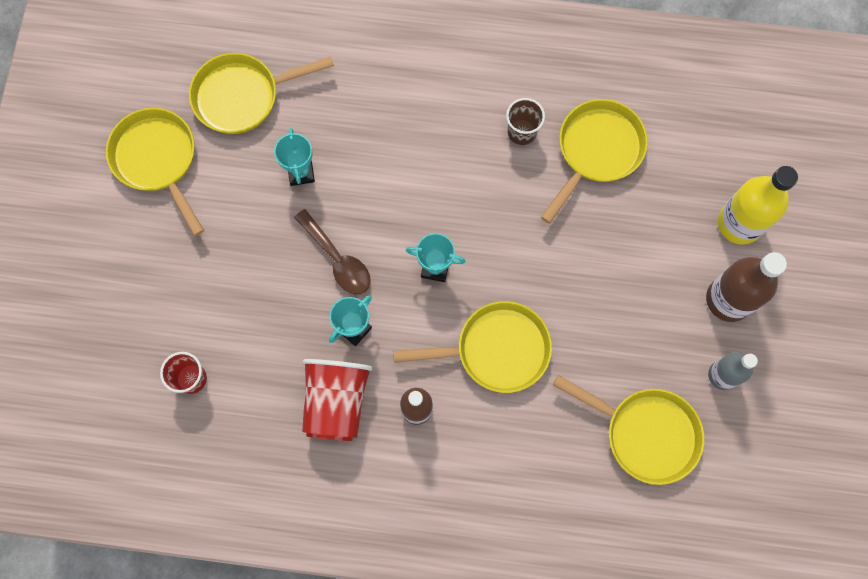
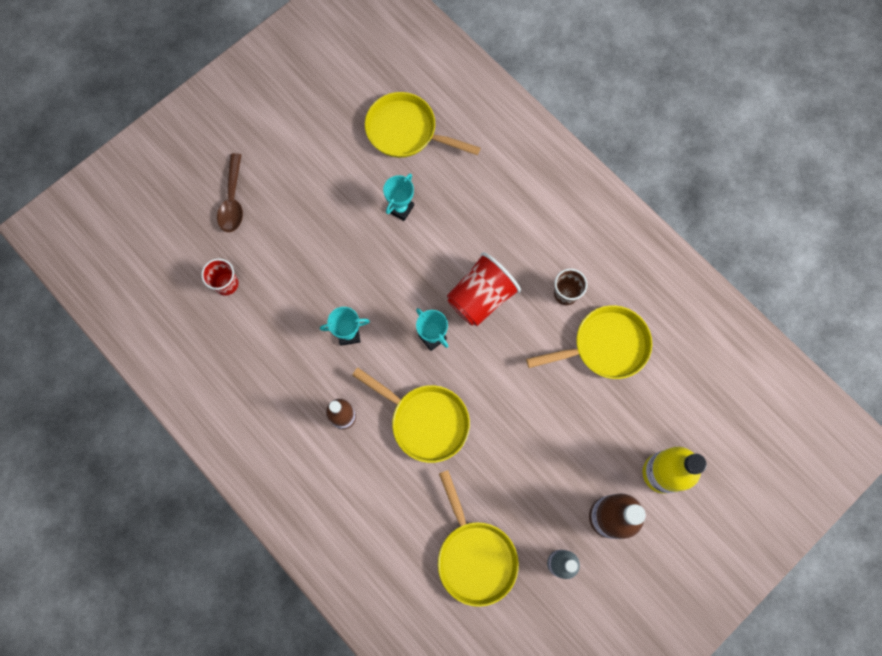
camera: 40 degrees right, 0 degrees up
yellow pan [106,108,204,236] -> none
brown spoon [294,209,371,294] -> brown spoon moved to [217,153,243,232]
red cup [302,359,372,441] -> red cup moved to [447,252,521,326]

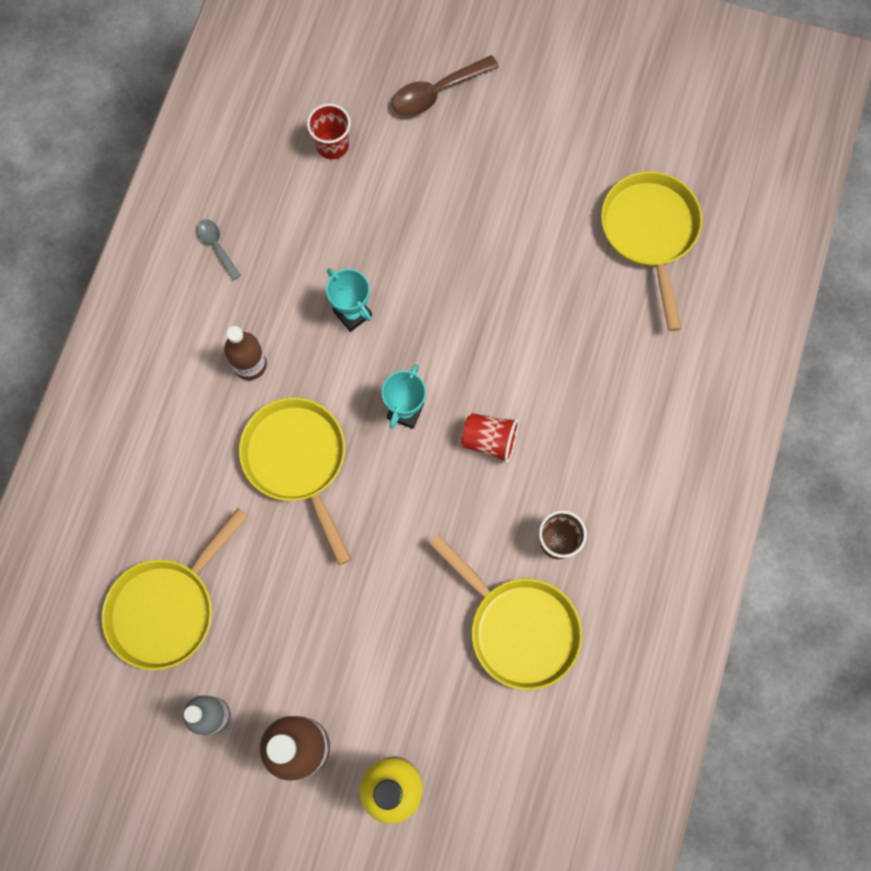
camera: 60 degrees right, 0 degrees up
yellow pan [352,367,470,463] -> yellow pan turned 150 degrees clockwise [239,398,351,565]
turquoise trophy [383,173,414,221] -> none
red cup [447,252,521,326] -> red cup [462,413,519,463], size x0.59
none -> grey spoon [197,219,241,280]

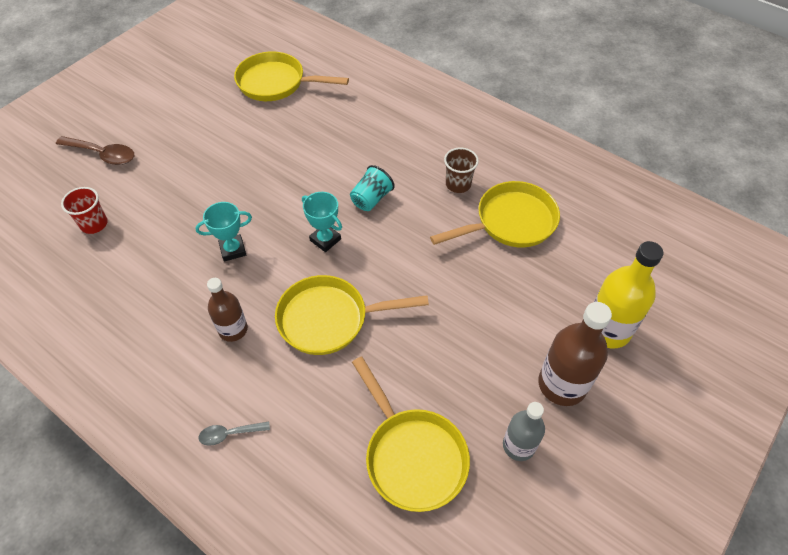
camera: 70 degrees left, 20 degrees down
grey spoon [197,219,241,280] -> grey spoon moved to [198,421,270,446]
brown spoon [392,55,499,116] -> brown spoon turned 60 degrees counterclockwise [56,136,134,165]
red cup [462,413,519,463] -> turquoise cup [350,165,395,211]

